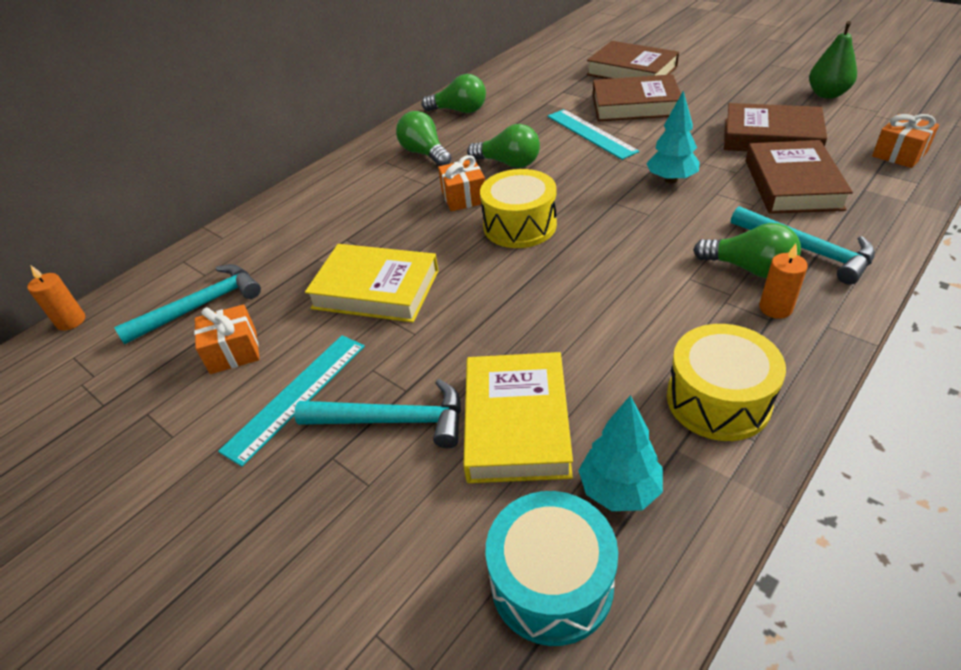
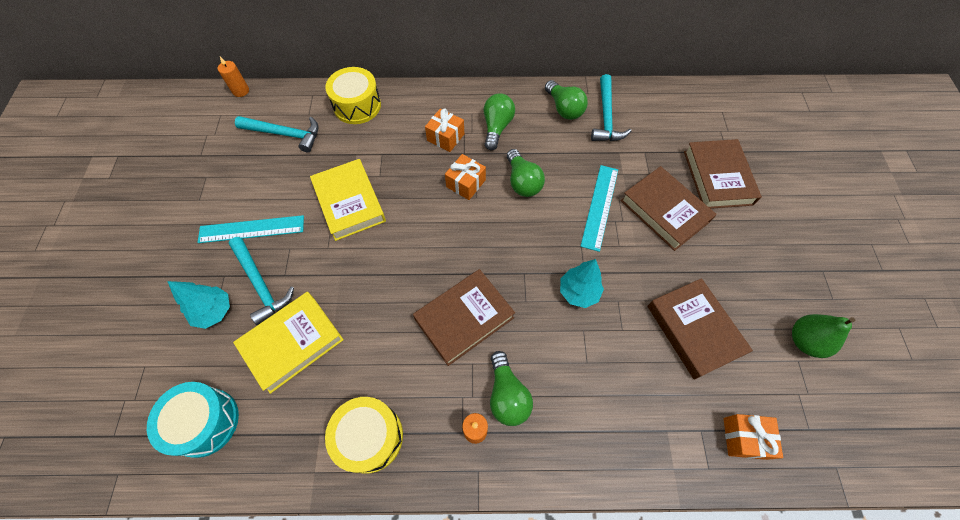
camera: 45 degrees right, 20 degrees up
orange gift [194,304,260,374] -> orange gift moved to [425,108,464,152]
yellow drum [480,169,557,248] -> yellow drum moved to [325,67,381,124]
turquoise tree [578,395,663,511] -> turquoise tree moved to [167,281,230,329]
turquoise hammer [731,206,875,285] -> turquoise hammer moved to [591,74,631,141]
brown book [746,140,853,214] -> brown book moved to [413,269,515,366]

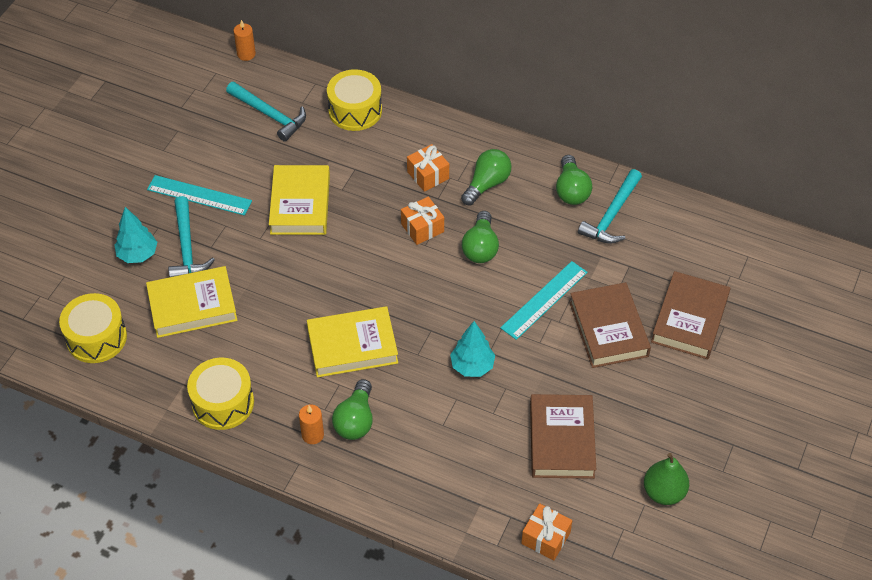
camera: 25 degrees right, 10 degrees down
turquoise drum [147,382,239,458] -> yellow drum [59,293,127,363]
brown book [413,269,515,366] -> yellow book [307,306,398,378]

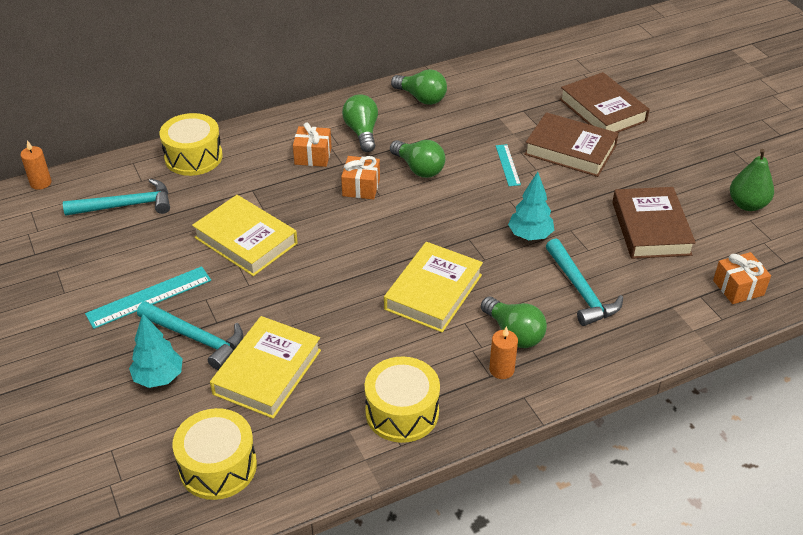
camera: 50 degrees left, 10 degrees down
turquoise ruler [500,261,588,340] -> turquoise ruler [496,144,521,186], size x0.60
brown book [530,394,596,479] -> brown book turned 45 degrees clockwise [612,187,696,259]
turquoise hammer [578,169,642,244] -> turquoise hammer moved to [546,238,623,326]

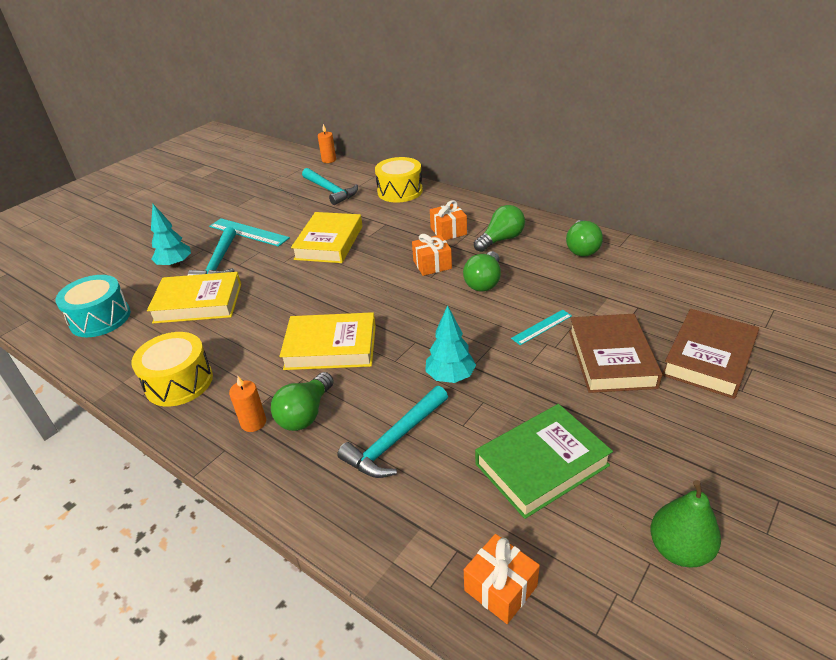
camera: 65 degrees right, 5 degrees down
yellow drum [173,408,257,500] -> turquoise drum [55,275,131,337]
brown book [612,187,696,259] -> green book [475,404,613,519]

